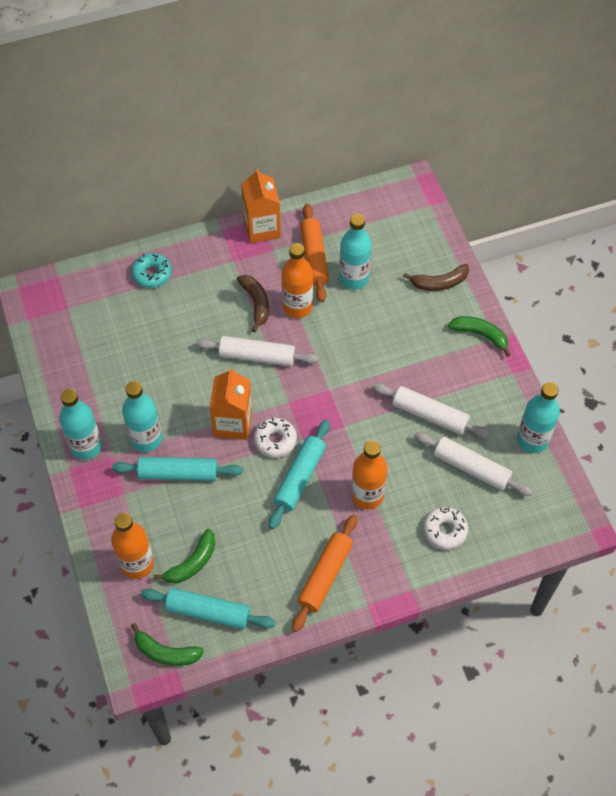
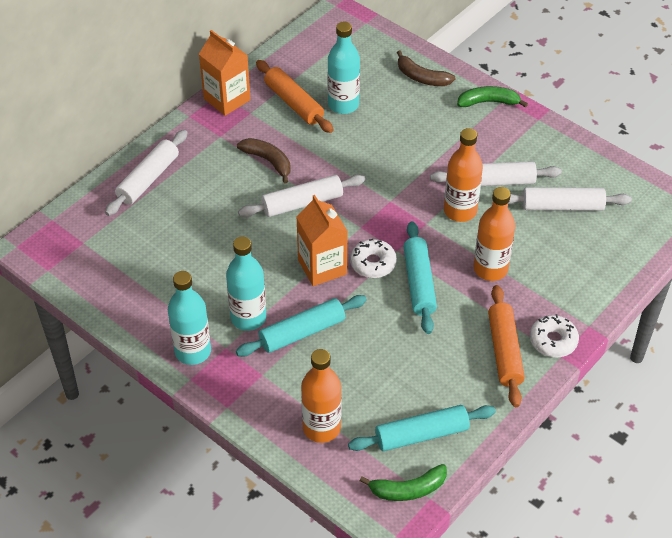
camera: 30 degrees left, 10 degrees down
turquoise donut [131,253,172,288] -> white rolling pin [105,130,188,216]
green banana [153,529,216,583] -> none
orange bottle [281,243,313,318] -> orange bottle moved to [444,128,483,222]
brown banana [403,264,469,291] -> brown banana turned 75 degrees clockwise [397,50,455,86]
white donut [423,507,468,550] -> white donut moved to [530,314,579,357]
turquoise bottle [517,382,560,453] -> none

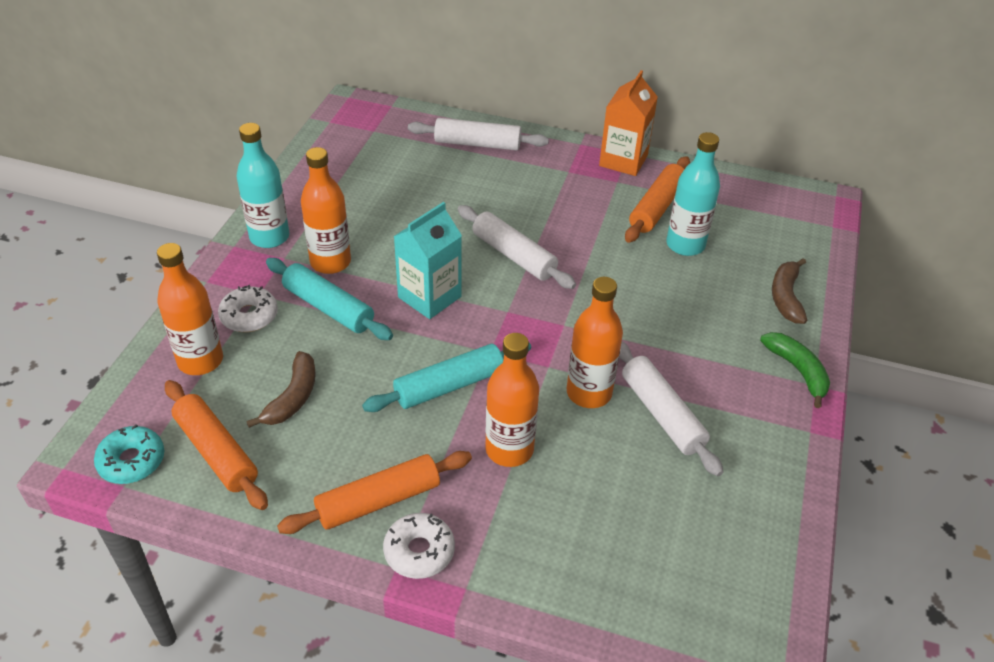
camera: 65 degrees right, 5 degrees down
turquoise bottle [226,236,266,331] -> orange bottle [301,147,351,274]
brown banana [237,138,290,183] -> brown banana moved to [246,351,316,428]
orange carton [296,195,348,286] -> turquoise carton [394,202,462,319]
turquoise rolling pin [348,405,496,451] -> orange rolling pin [165,380,268,510]
white donut [350,239,397,278] -> white donut moved to [218,285,278,332]
green banana [360,464,447,501] -> turquoise donut [94,425,164,484]
white rolling pin [508,187,632,211] -> none

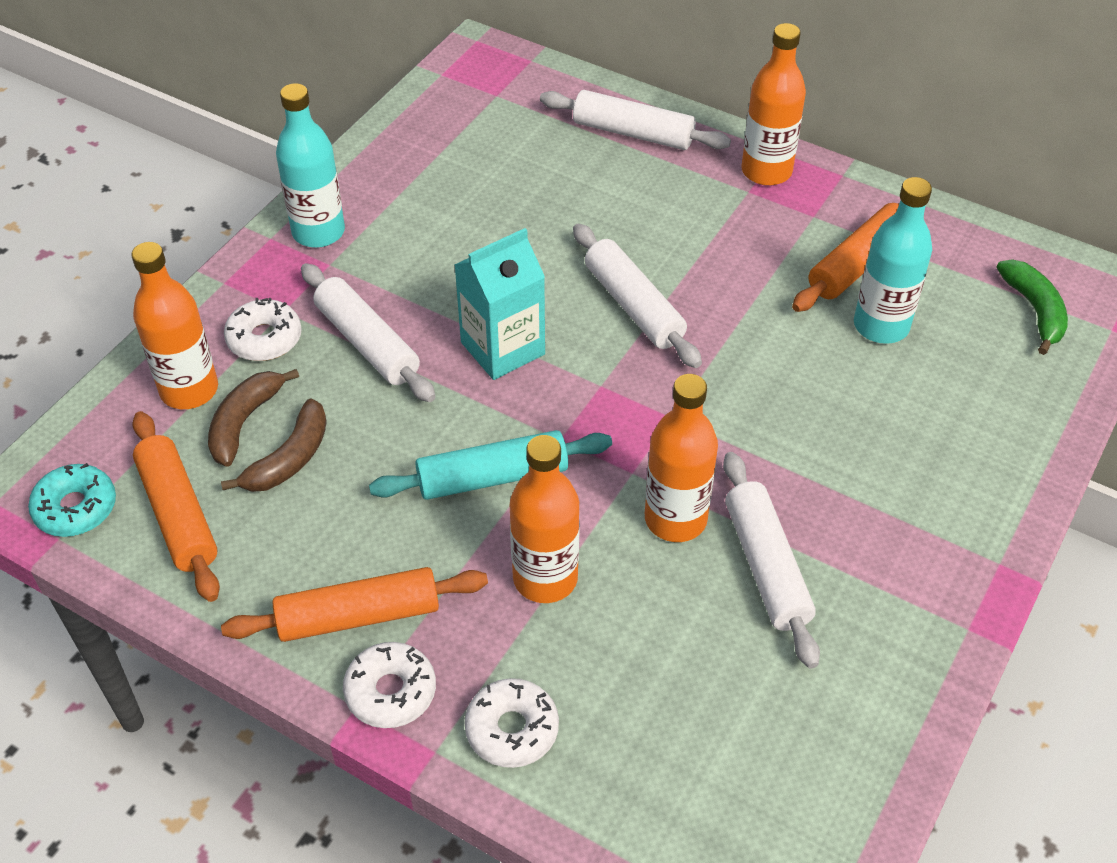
camera: 15 degrees right, 5 degrees up
turquoise rolling pin [266,258,393,340] -> white rolling pin [301,263,435,402]
orange bottle [301,147,351,274] -> orange bottle moved to [742,23,806,186]
orange carton [599,70,658,176] -> none
green banana [760,332,830,408] -> green banana moved to [996,259,1068,355]
brown banana [772,258,807,324] -> brown banana moved to [208,369,299,467]
none -> white donut [464,678,559,768]

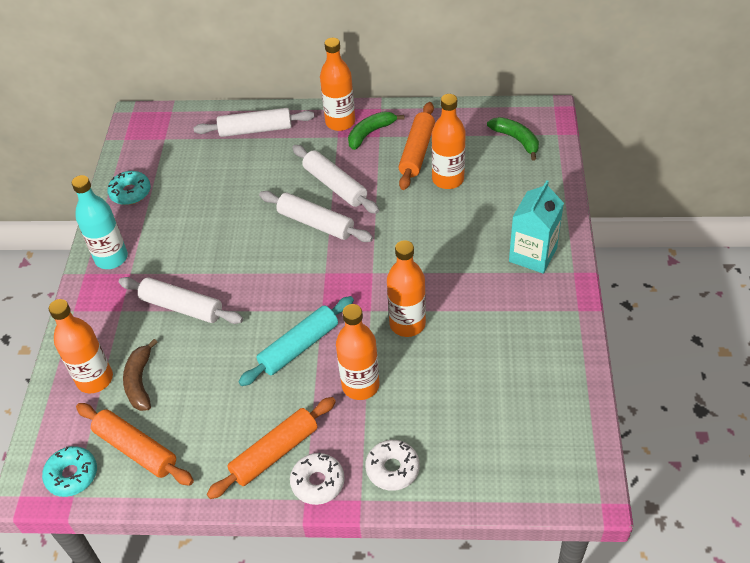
camera: 25 degrees left, 0 degrees up
brown banana [221,398,327,492] -> none
white donut [224,298,302,361] -> none
turquoise carton [455,228,545,380] -> turquoise carton moved to [509,180,564,274]
white rolling pin [723,452,820,669] -> white rolling pin moved to [292,145,379,214]
turquoise bottle [854,177,932,344] -> orange bottle [432,94,466,189]
none -> turquoise donut [107,171,151,205]
none -> green banana [348,112,405,150]

